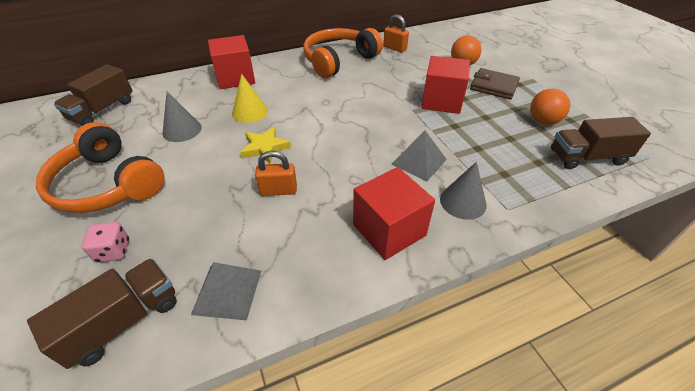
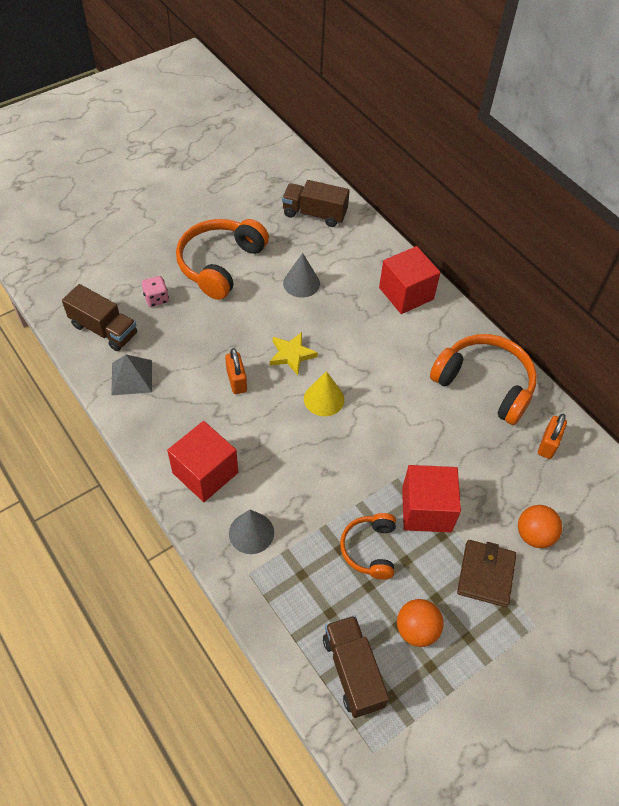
camera: 75 degrees right, 10 degrees up
yellow cone [232,74,268,123] -> yellow cone moved to [304,371,344,416]
grey pyramid [392,131,447,182] -> none
none -> orange headphones [340,513,396,580]

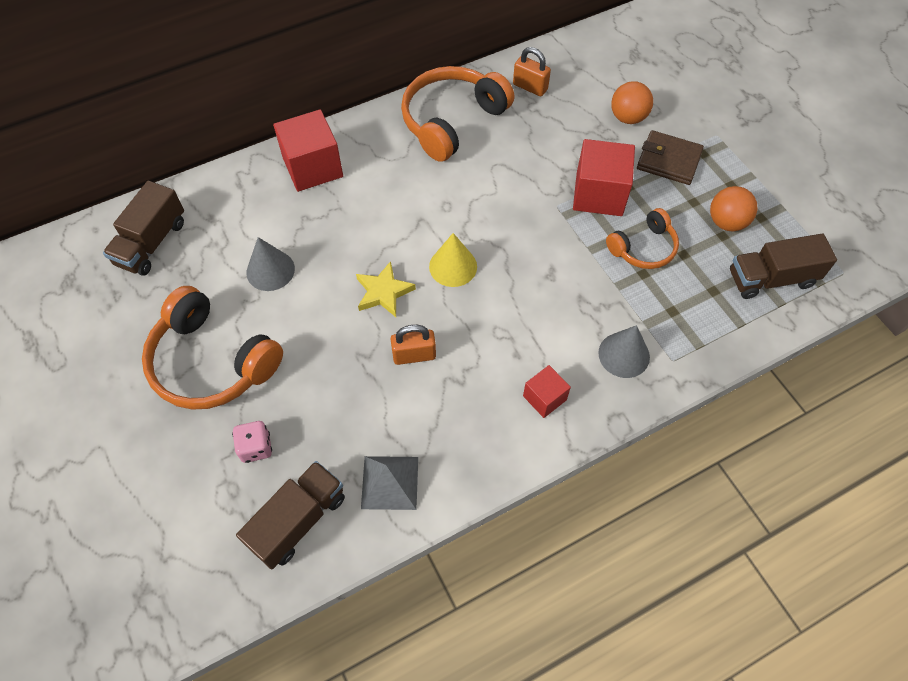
camera: 80 degrees left, 5 degrees up
red cube [167,421,238,502] -> red cube [523,365,571,418], size x0.55
orange headphones [340,513,396,580] -> orange headphones turned 45 degrees counterclockwise [606,208,679,269]

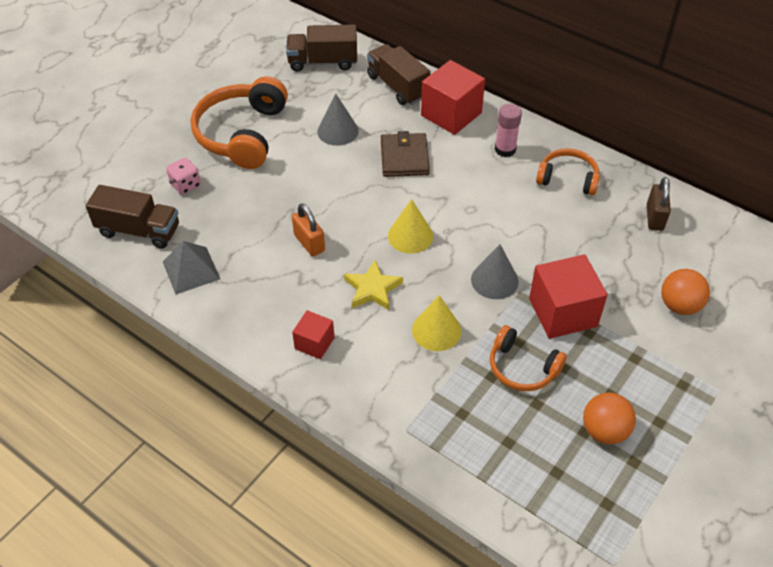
camera: 65 degrees right, 10 degrees down
yellow star [356,261,416,317] -> yellow star moved to [344,260,403,310]
orange headphones [401,66,514,162] -> orange headphones [536,148,600,196], size x0.57
orange padlock [513,47,551,96] -> brown padlock [647,177,671,231]
grey cone [598,325,650,378] -> grey cone moved to [471,244,519,299]
brown wallet [637,130,704,185] -> brown wallet moved to [381,131,430,177]
brown truck [730,234,837,299] -> brown truck moved to [367,44,431,105]
none -> yellow cone [412,295,461,351]
none -> pink glue stick [495,104,522,157]

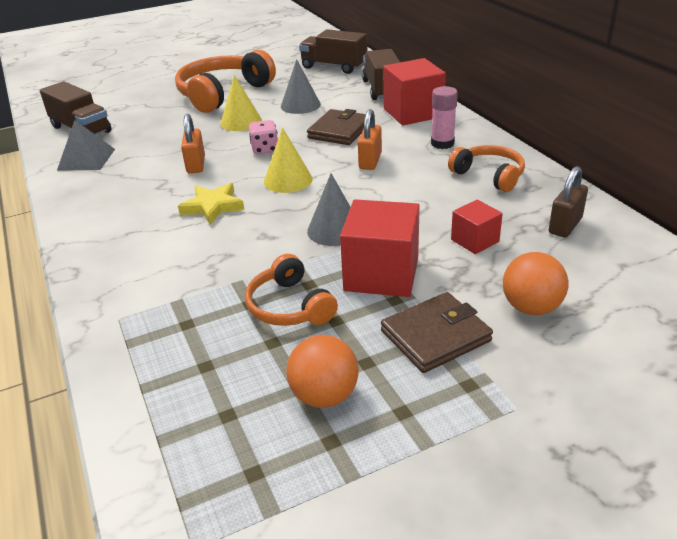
camera: 30 degrees right, 15 degrees down
pink dice [166,158,201,194] -> pink dice moved to [249,120,278,154]
red cube [292,310,335,359] -> red cube moved to [451,200,503,254]
yellow cone [412,295,461,351] -> yellow cone moved to [220,75,262,131]
none -> orange padlock [358,109,382,170]
none -> brown wallet [381,292,493,373]

